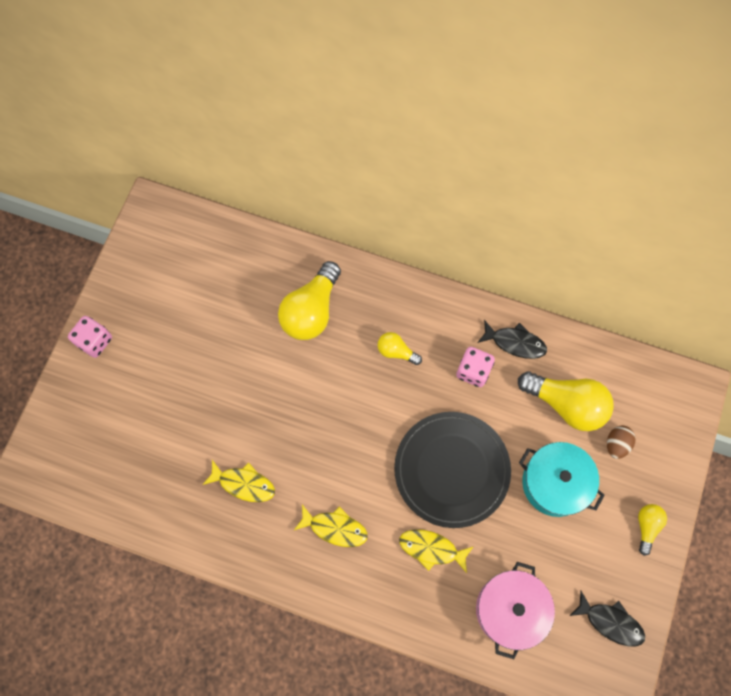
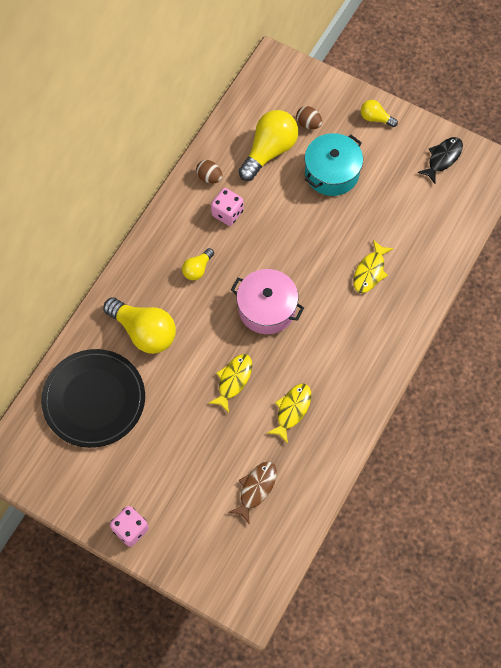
camera: 80 degrees left, 5 degrees down
yellow fish [294,505,368,547] -> yellow fish moved to [209,354,252,413]
black plate [394,412,511,528] -> black plate moved to [41,349,145,448]
pink pot [476,562,555,659] -> pink pot moved to [231,269,304,334]
black fish [477,320,547,359] -> brown egg [196,160,222,184]
none -> brown fish [229,461,277,525]

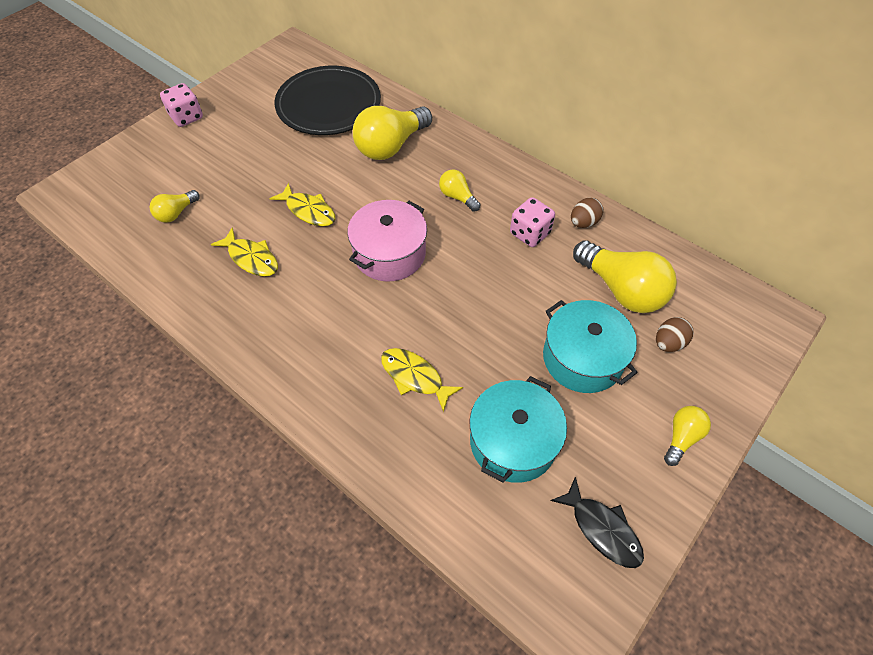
camera: 100 degrees right, 10 degrees down
brown fish [229,461,277,525] -> yellow light bulb [150,190,200,223]
none -> turquoise pot [470,376,567,483]

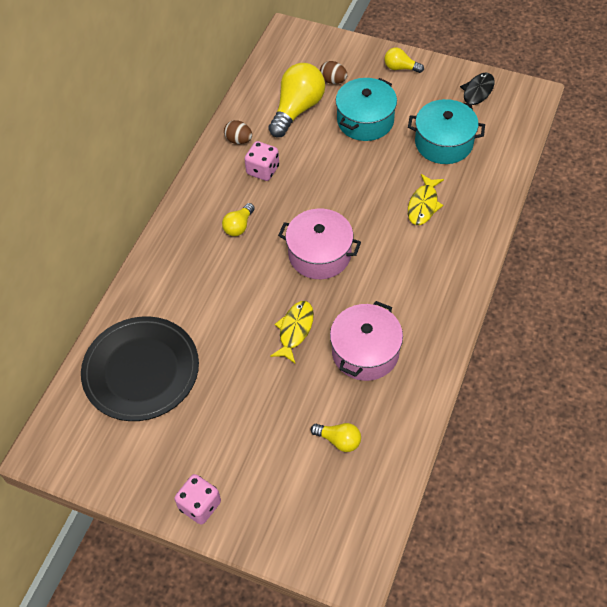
camera: 105 degrees left, 0 degrees up
yellow fish [211,227,278,277] -> pink pot [330,301,403,381]
yellow light bulb [353,106,432,160] -> none

